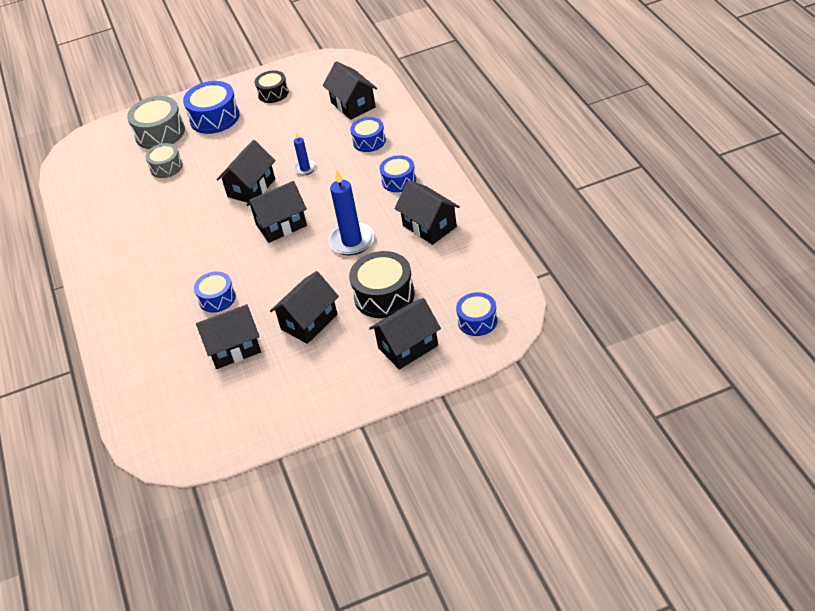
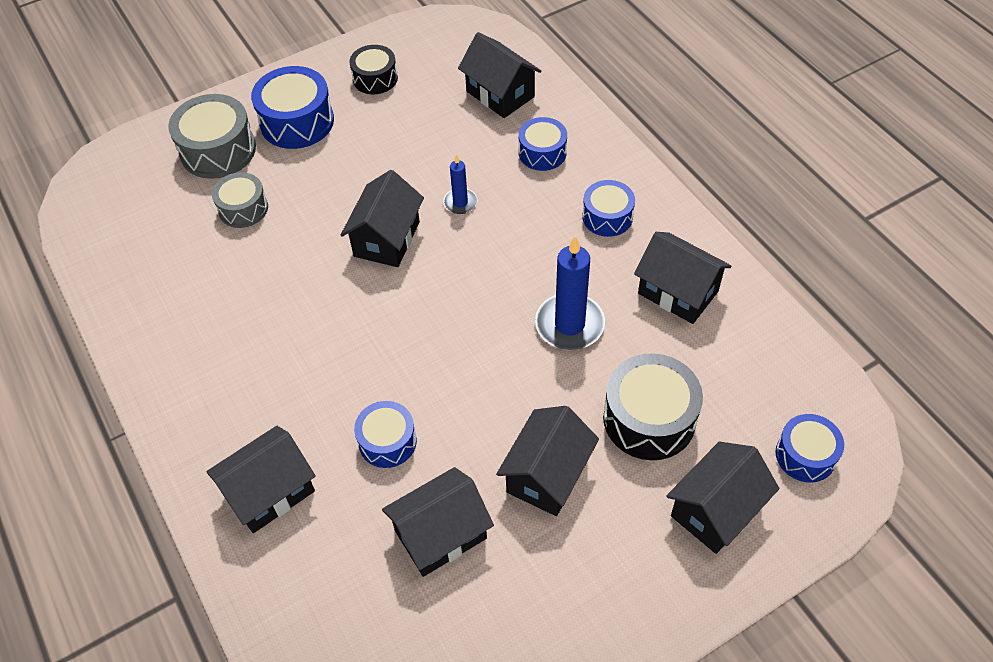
camera: 15 degrees left, 10 degrees up
black house [247,181,307,243] -> black house moved to [206,426,316,533]

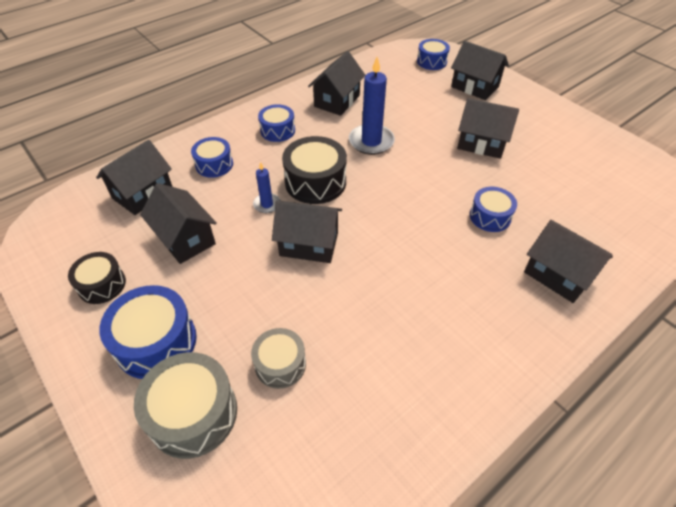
camera: 100 degrees left, 5 degrees down
black house [382,467,494,577] -> black house moved to [140,183,217,264]
black drum [603,353,703,460] -> black drum moved to [282,136,347,204]

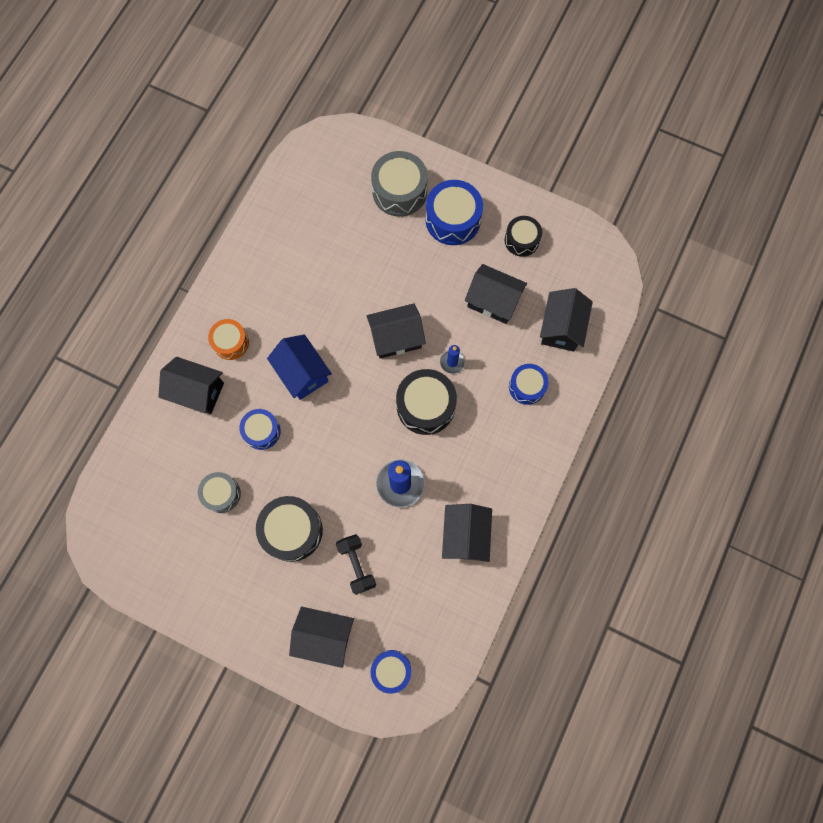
camera: 155 degrees right, 25 degrees up
grey drum [251,328,306,389] -> grey drum moved to [198,472,241,513]
blue drum [258,104,295,142] -> none
black house [457,98,519,159] -> black drum [256,496,323,562]
none -> orange drum [208,319,249,360]
none -> blue house [267,334,332,400]
none -> black dumbbell [336,534,376,595]

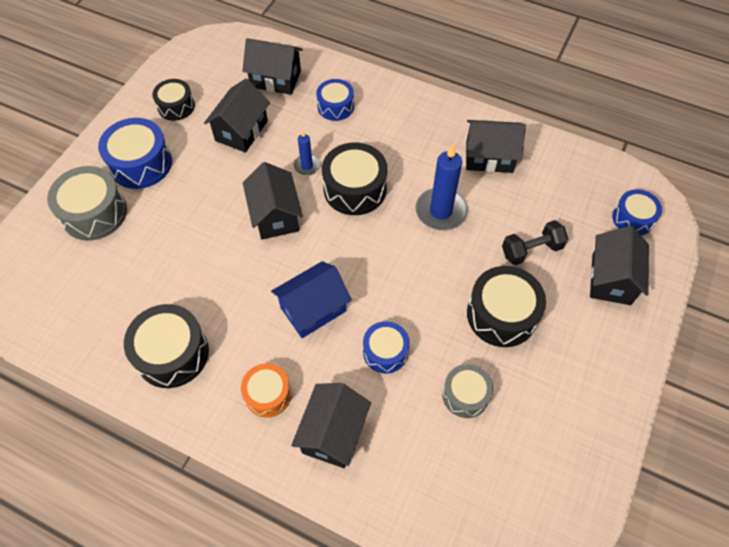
camera: 90 degrees left, 15 degrees down
none -> black drum [124,304,209,388]

